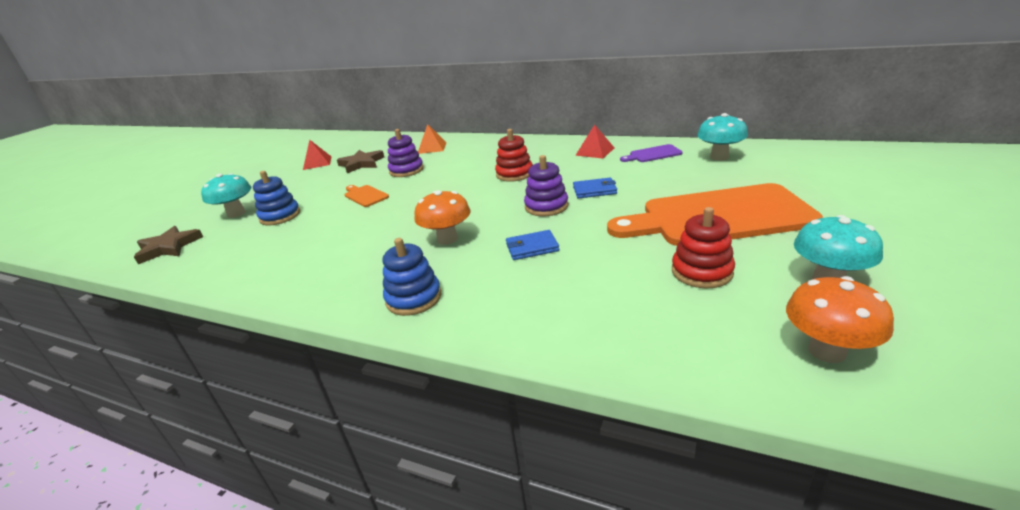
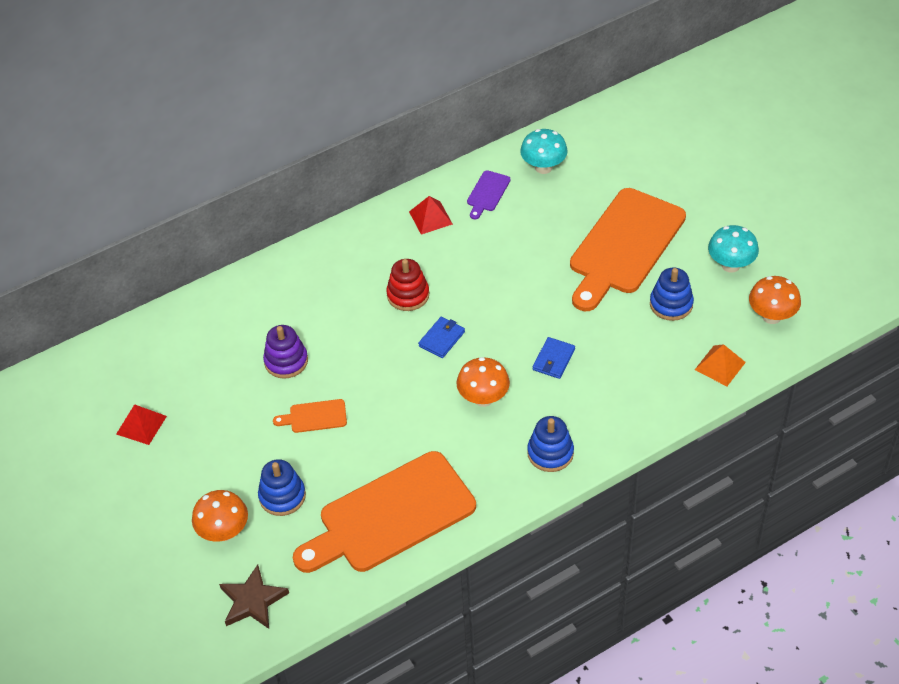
camera: 55 degrees left, 20 degrees up
turquoise mushroom [201,173,251,218] -> orange mushroom [192,490,248,542]
brown star [337,150,384,173] -> none
orange pyramid [418,124,447,154] -> orange pyramid moved to [695,344,746,386]
purple stacking toy [524,155,568,216] -> none
blue wallet [573,178,617,199] -> blue wallet moved to [418,317,465,358]
red stacking toy [672,207,735,289] -> blue stacking toy [650,267,694,321]
none -> orange cutting board [293,451,476,573]

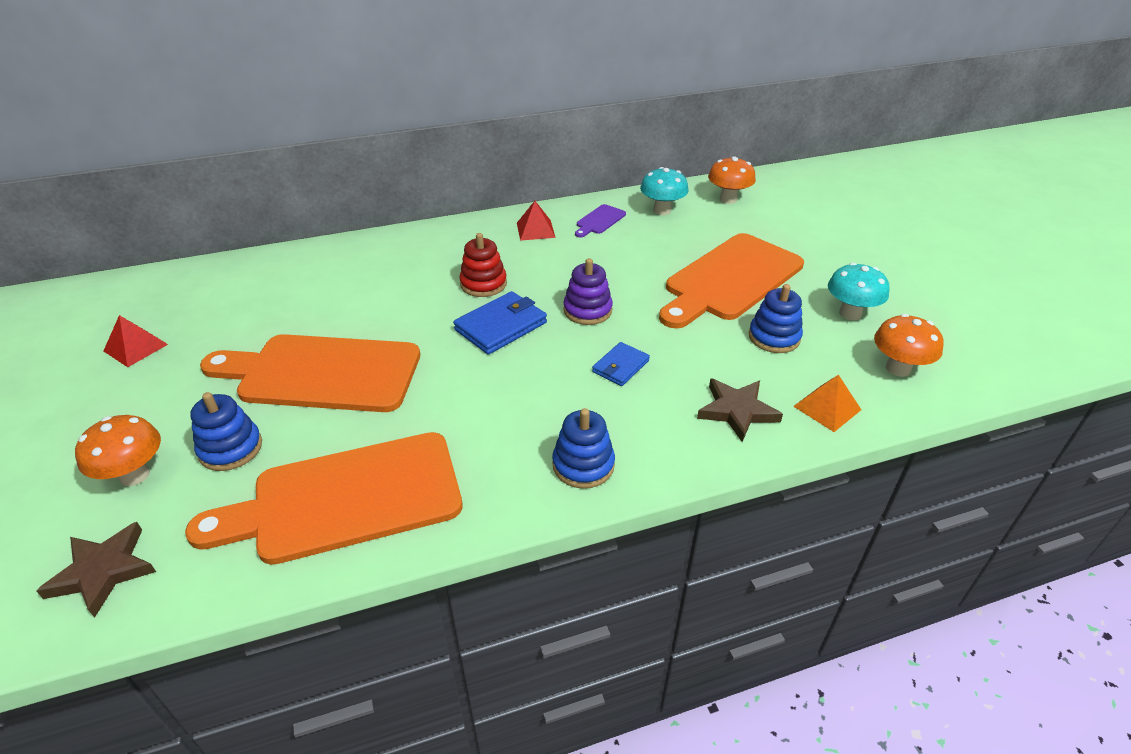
camera: 10 degrees right, 10 degrees down
purple stacking toy [263,325,308,379] -> purple stacking toy moved to [563,258,613,325]
orange cutting board [273,399,347,433] -> orange cutting board [200,334,420,412], size x2.44
blue wallet [418,317,465,358] -> blue wallet [453,291,547,355], size x1.63
orange mushroom [456,357,510,407] -> orange mushroom moved to [708,156,756,204]
none -> brown star [697,378,783,442]

